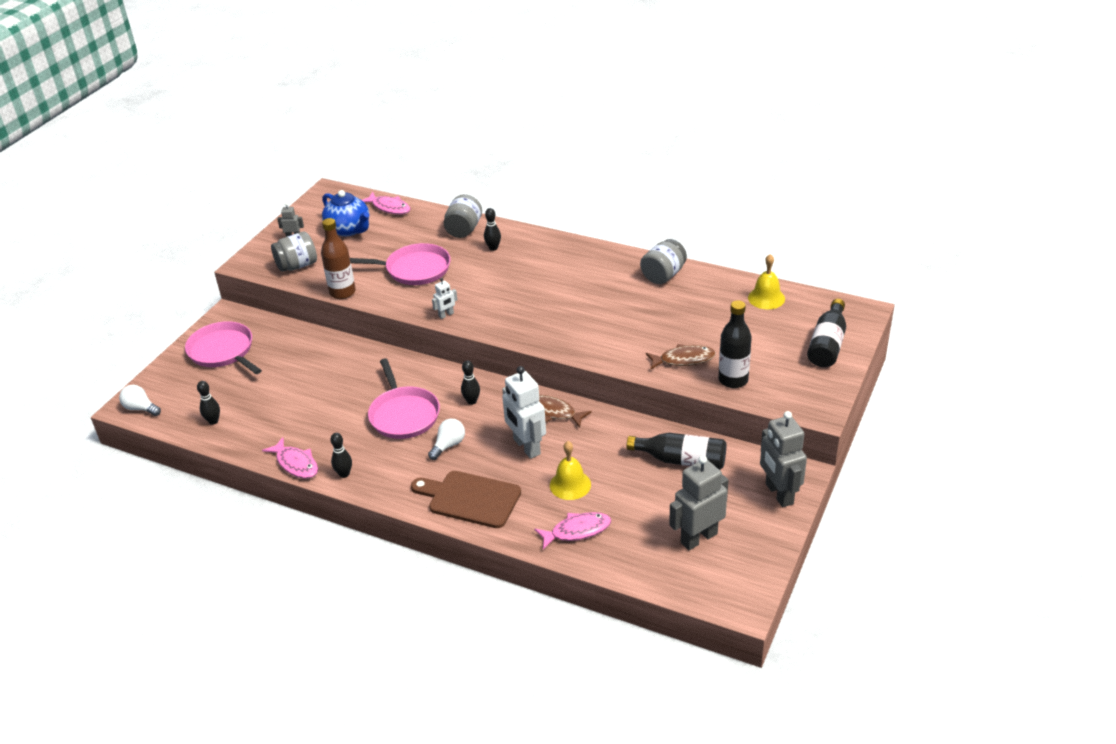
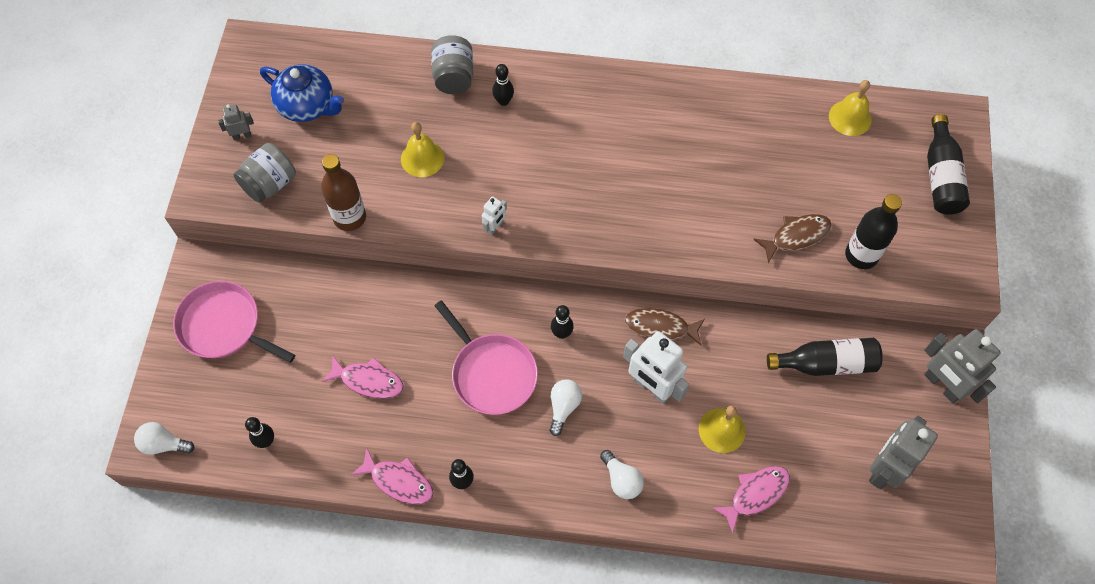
camera: 20 degrees left, 25 degrees up
pink pan [350,243,451,285] -> yellow bell [401,122,444,177]
pink fish [362,192,411,215] -> pink fish moved to [321,355,403,399]
brown cutting board [411,471,521,528] -> white light bulb [600,450,644,499]
grey jar [640,239,687,284] -> none

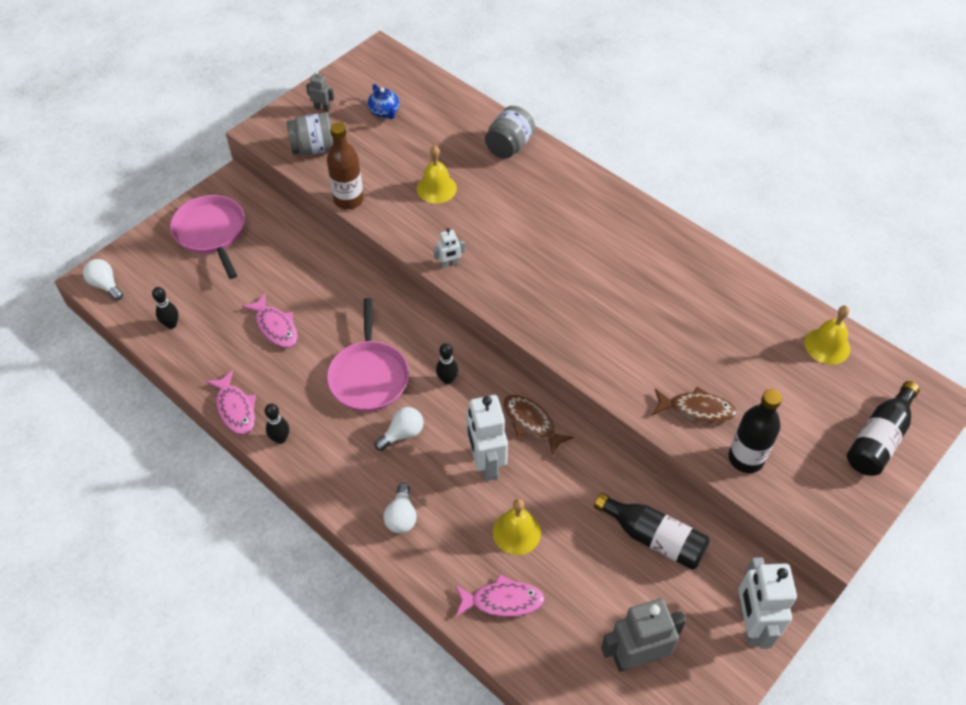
camera: 35 degrees right, 10 degrees down
blue teapot [260,64,344,122] -> blue teapot [368,84,399,119], size x0.59
black bowling pin [492,64,514,106] -> none
grey robot [924,329,1000,403] -> white robot [738,557,797,649]

